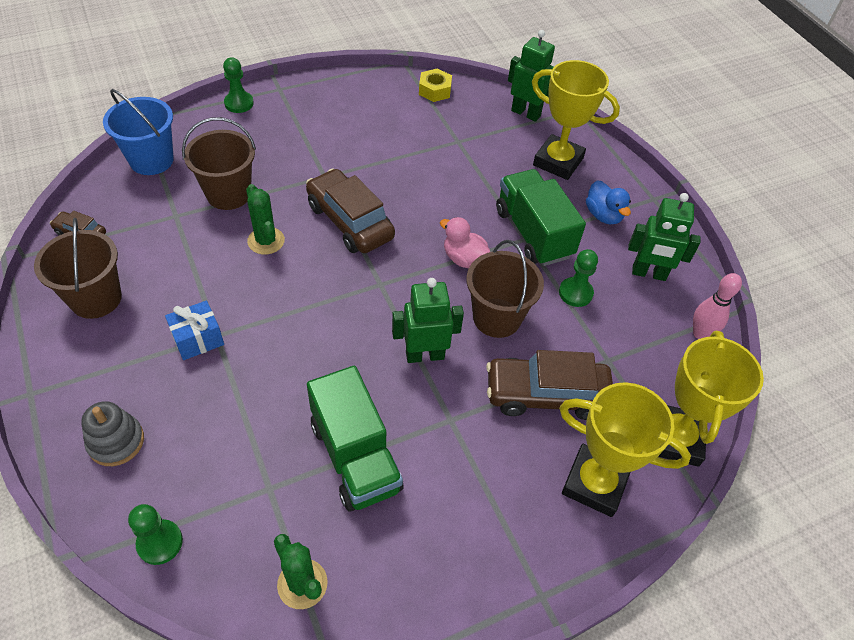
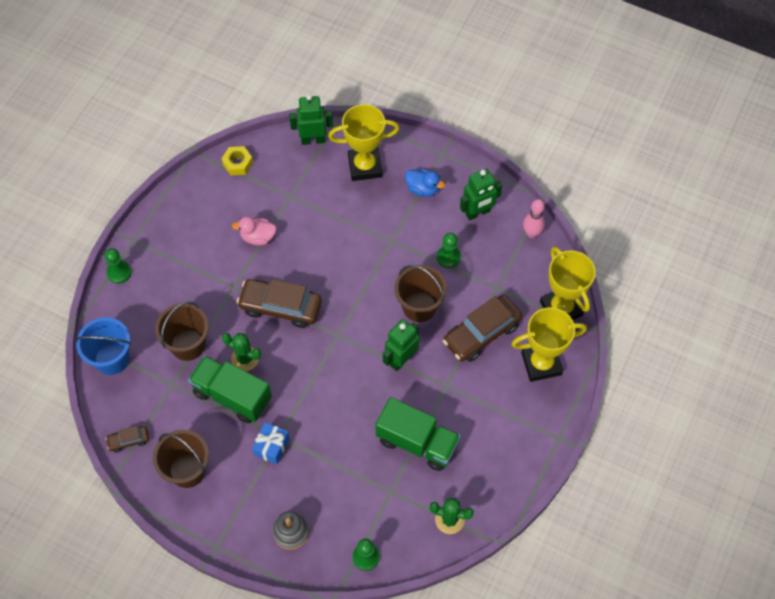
camera: 35 degrees left, 10 degrees up
pink duck [440,217,490,268] -> pink duck moved to [232,216,277,245]
green truck [496,169,586,266] -> green truck moved to [188,355,272,423]

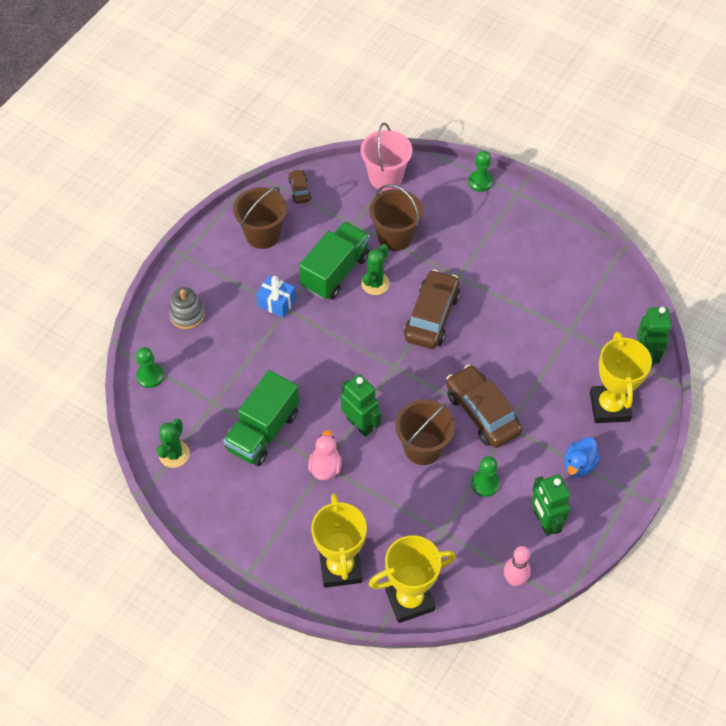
camera: 95 degrees right, 5 degrees down
blue bucket [75,317,131,375] -> pink bucket [360,122,412,191]
yellow nut [222,146,253,176] -> none
pink duck [232,216,277,245] -> pink duck moved to [308,430,342,480]
brown car [443,295,522,362] -> brown car moved to [446,365,522,448]

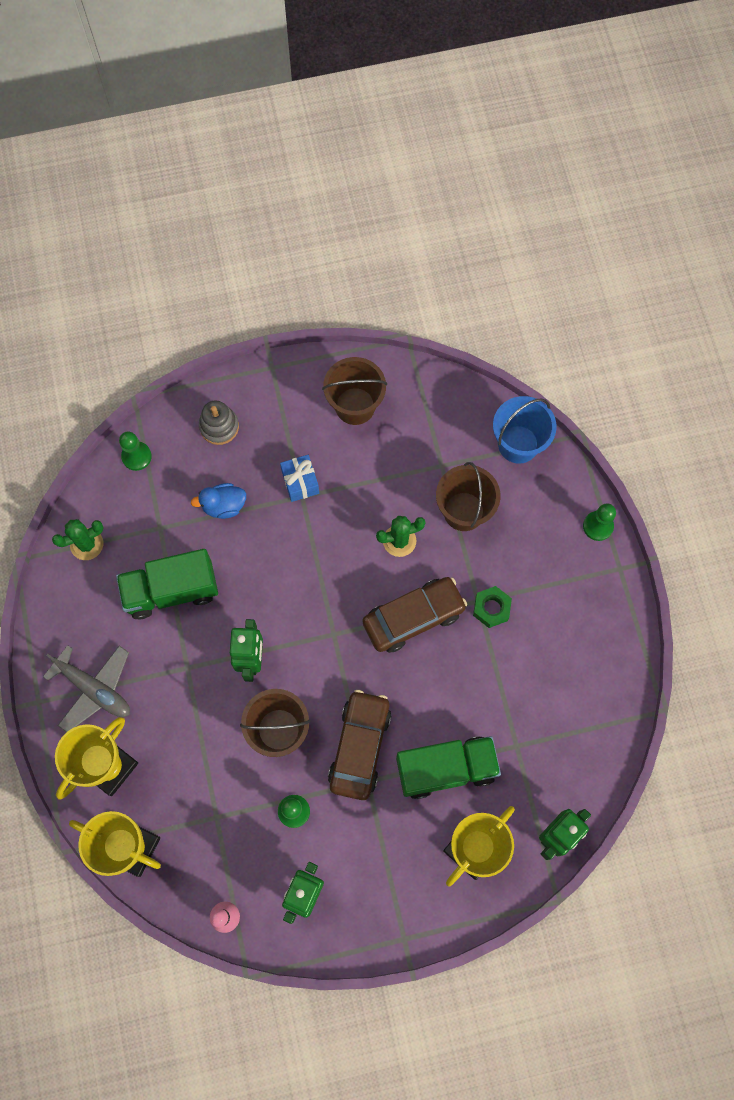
camera: 45 degrees right, 15 degrees up
brown car [288,169,311,204] -> none
green truck [299,221,370,299] -> green truck moved to [396,736,501,799]
pink duck [308,430,342,480] -> none
pink bucket [360,122,412,191] -> blue bucket [493,396,556,464]
blue duck [564,437,600,477] -> blue duck moved to [191,483,246,519]
none -> grey plane [43,645,130,732]
none -> green nut [473,586,512,628]

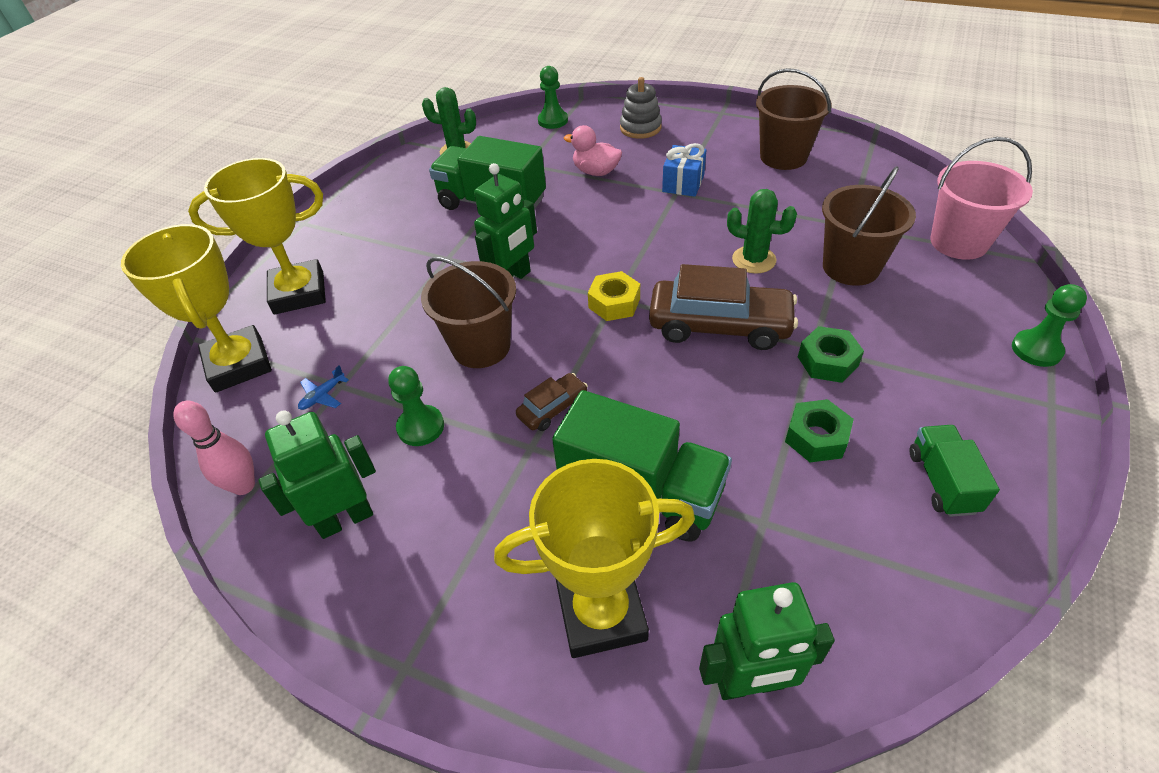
camera: 40 degrees right, 25 degrees down
grey plane [43,645,130,732] -> none
blue duck [191,483,246,519] -> pink duck [564,125,622,176]
brown car [328,690,391,800] -> brown car [516,373,588,431], size x0.49
blue bucket [493,396,556,464] -> pink bucket [930,137,1033,260]
none -> blue plane [298,365,349,410]
none -> yellow nut [588,271,640,321]
none -> green nut [785,399,854,462]
none -> green truck [909,425,1000,517]

